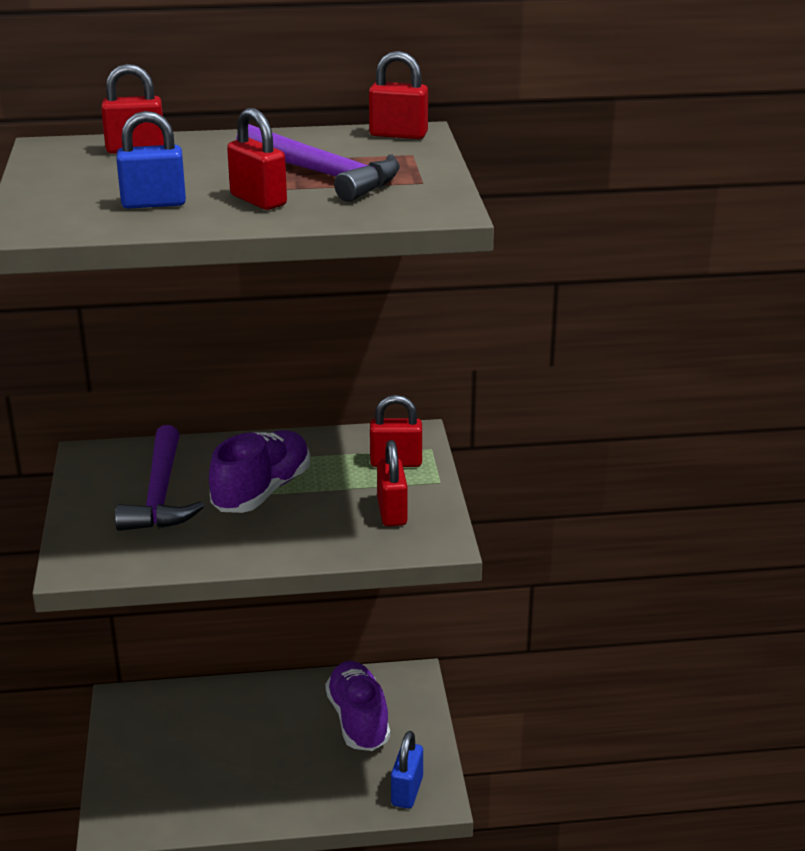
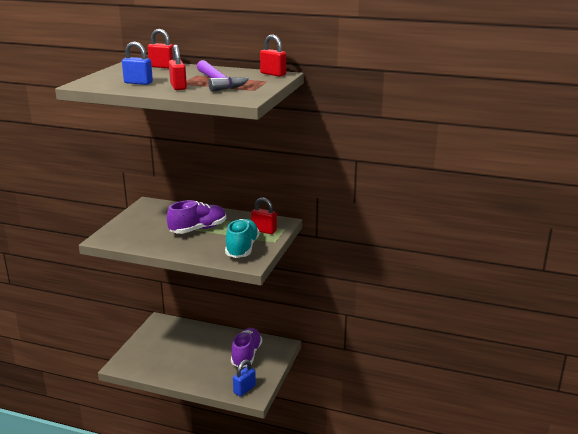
camera: 25 degrees right, 5 degrees down
purple hammer [115,425,204,531] -> none
red padlock [377,440,408,526] -> turquoise shoe [225,219,260,258]

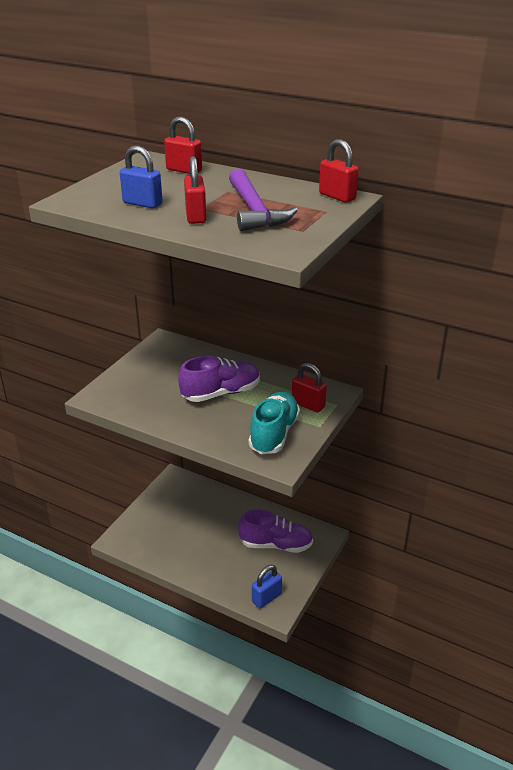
camera: 10 degrees right, 10 degrees up
purple shoe [231,328,262,367] -> purple shoe turned 75 degrees clockwise [238,510,313,553]

